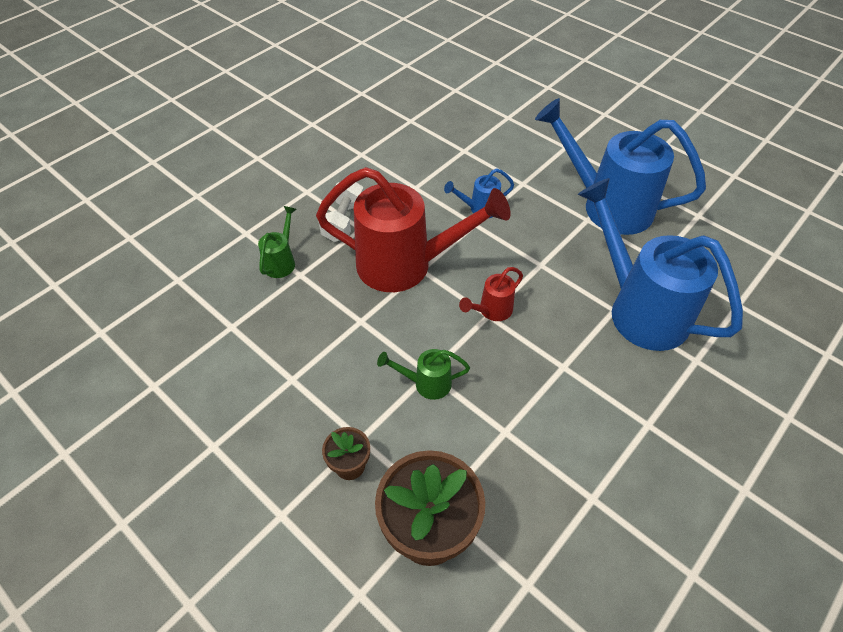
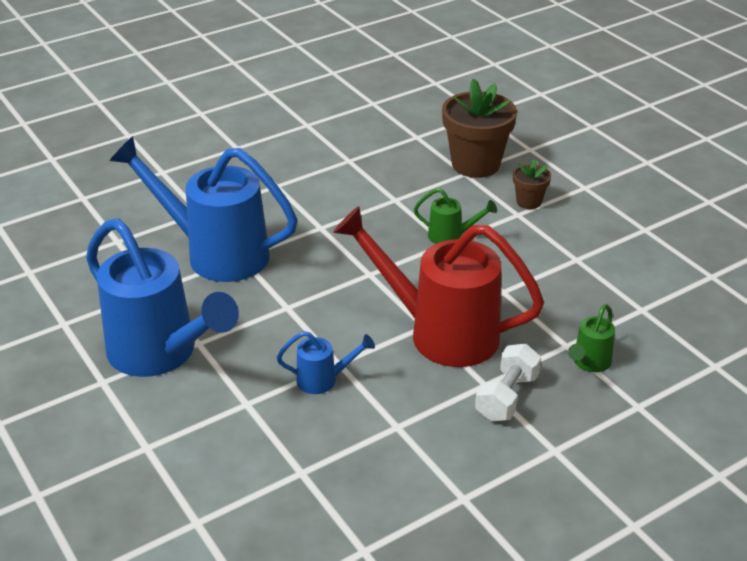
camera: 165 degrees left, 15 degrees down
red watering can [459,267,523,321] -> none
blue watering can [578,178,743,351] -> blue watering can turned 135 degrees clockwise [109,136,298,282]

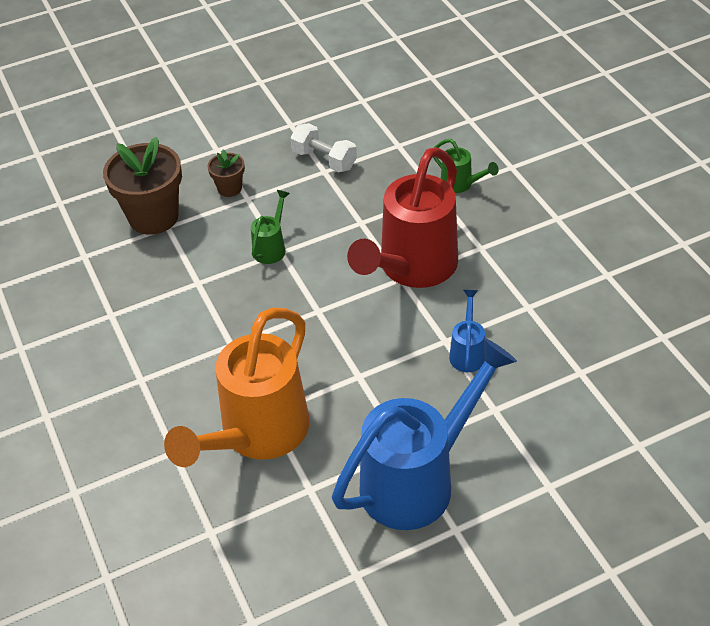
camera: 80 degrees left, 10 degrees up
blue watering can [109,136,298,282] -> orange watering can [164,308,310,467]
white dumbbell [475,344,541,421] -> white dumbbell moved to [290,123,357,172]

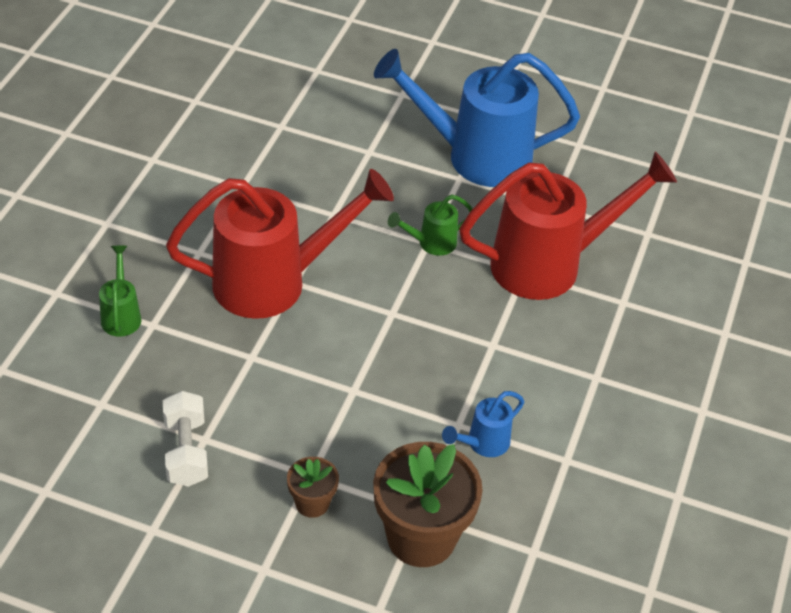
camera: 140 degrees left, 0 degrees up
orange watering can [164,308,310,467] -> red watering can [459,151,677,300]
green watering can [251,190,290,264] -> green watering can moved to [388,194,472,256]
blue watering can [449,290,485,372] -> blue watering can moved to [442,391,524,457]

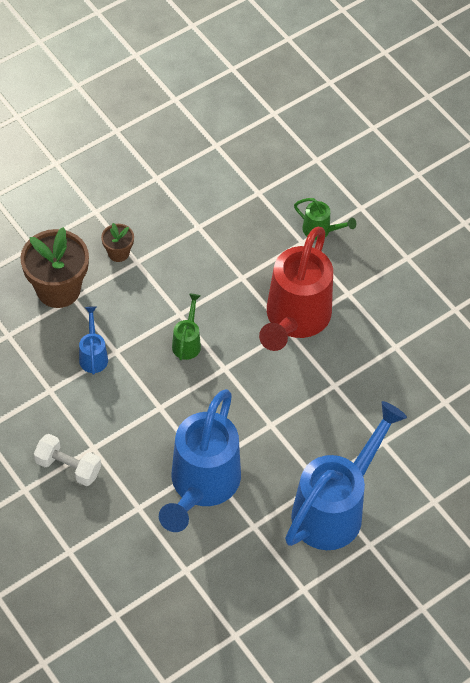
camera: 125 degrees right, 10 degrees up
white dumbbell [163,391,208,487] -> white dumbbell moved to [34,434,101,486]
green watering can [388,194,472,256] -> green watering can moved to [172,294,201,360]
red watering can [459,151,677,300] -> blue watering can [159,389,241,532]

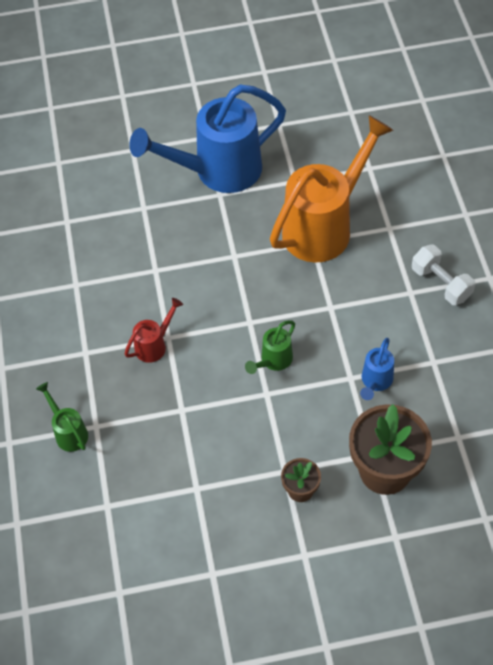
camera: 150 degrees left, 0 degrees up
blue watering can [159,389,241,532] -> orange watering can [270,115,393,262]
red watering can [259,227,333,351] -> red watering can [124,298,183,363], size x0.43

